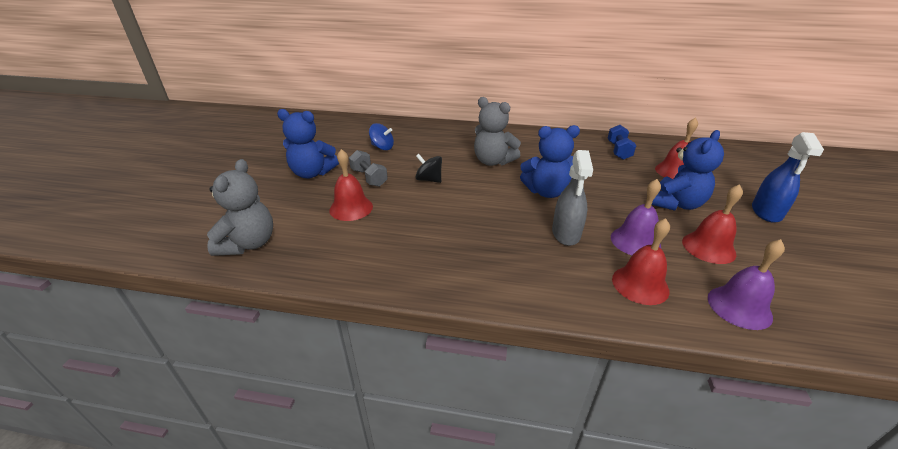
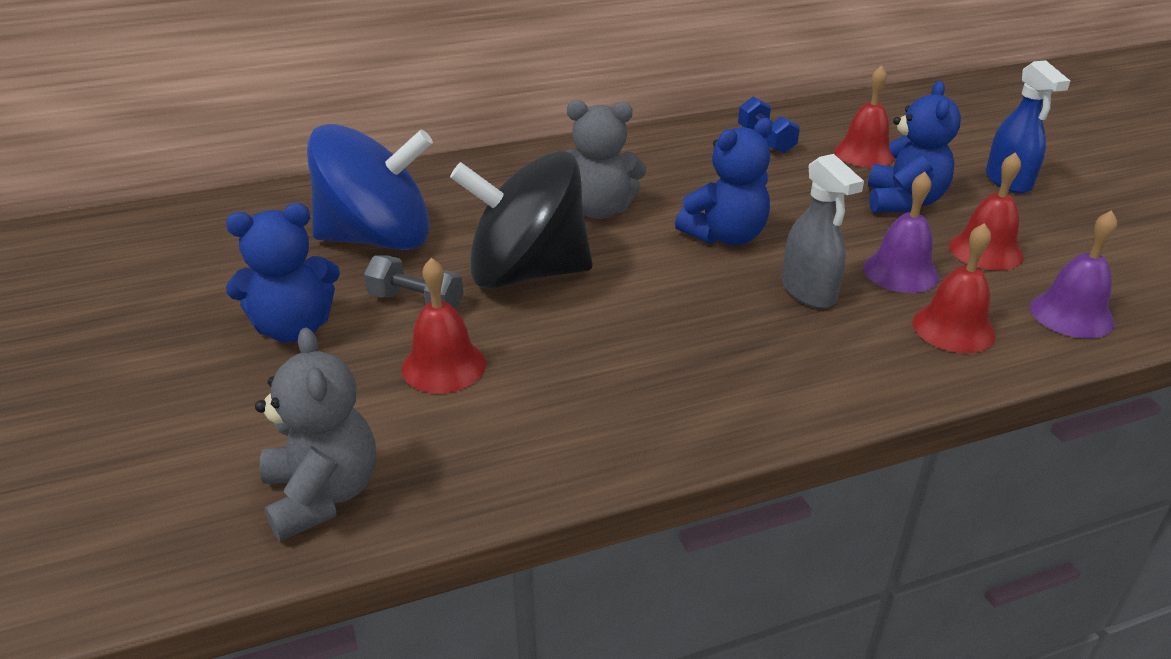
camera: 30 degrees left, 0 degrees up
blue spinning top [369,123,394,150] -> blue spinning top [307,124,433,250], size x2.47
black spinning top [416,154,442,183] -> black spinning top [450,151,593,289], size x2.47

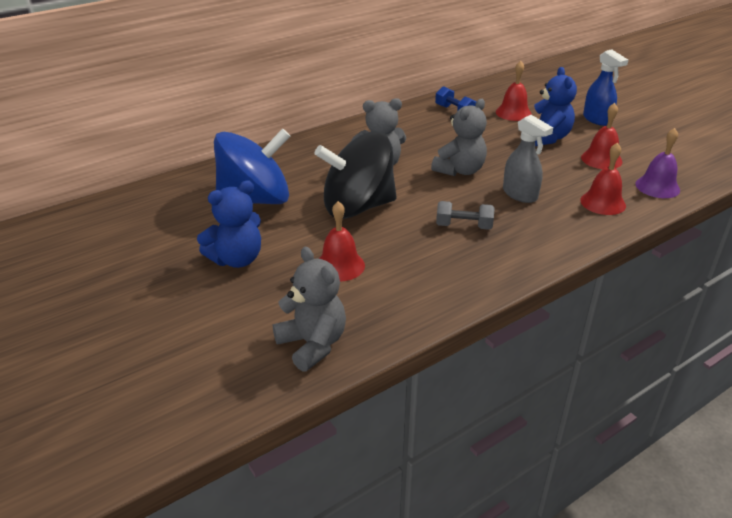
camera: 15 degrees left, 0 degrees up
grey dumbbell [364,255,463,310] -> grey dumbbell moved to [436,201,495,230]
blue teddy bear [675,118,773,245] -> grey teddy bear [431,99,487,176]
purple bell [863,172,939,293] -> none

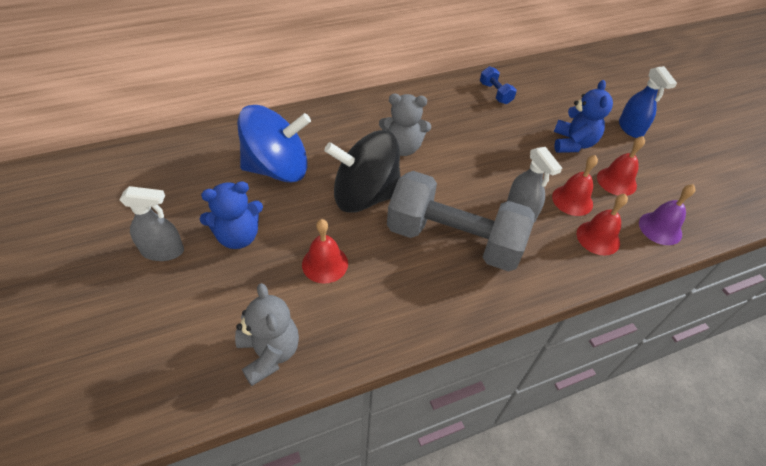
camera: 10 degrees right, 15 degrees up
grey teddy bear [431,99,487,176] -> none
grey dumbbell [436,201,495,230] -> grey dumbbell [387,171,535,272], size x2.47
red bell [496,61,532,121] -> red bell moved to [552,155,598,216]
none -> grey spray bottle [120,186,184,261]

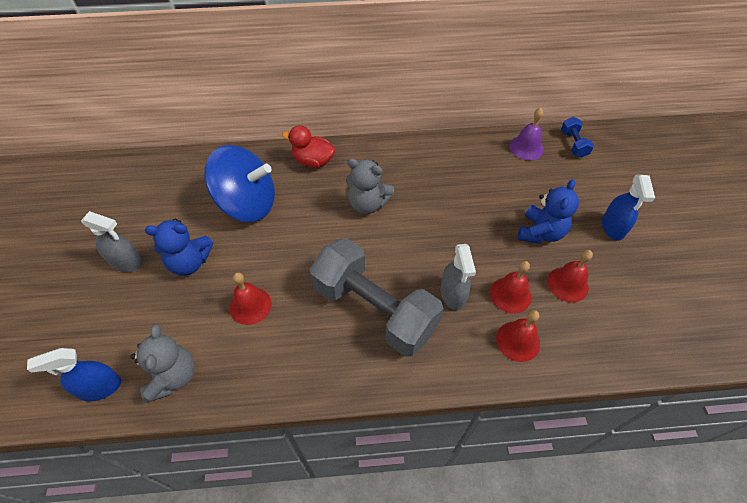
camera: 20 degrees right, 5 degrees up
black spinning top [324,130,401,213] -> none
blue dumbbell [480,66,517,104] -> blue dumbbell moved to [561,117,594,158]
purple bell [639,184,695,245] -> purple bell moved to [510,108,544,160]
none -> blue spray bottle [27,348,121,402]
none -> red duck [282,125,335,168]

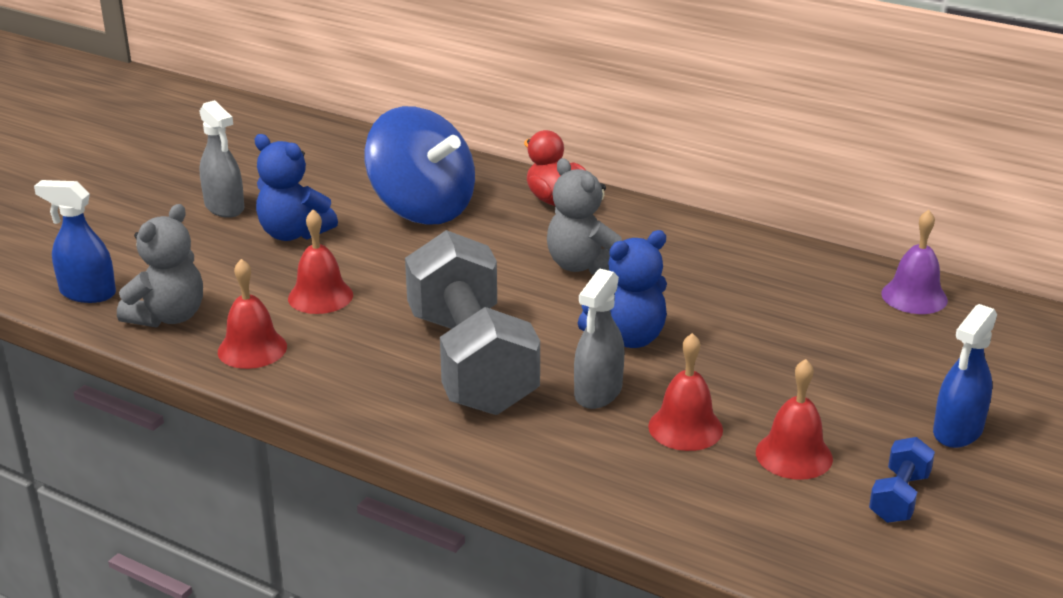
camera: 35 degrees right, 25 degrees down
red bell [496,310,540,362] -> red bell moved to [218,259,287,369]
blue teddy bear [518,179,579,244] -> blue teddy bear moved to [578,230,667,348]
blue dumbbell [561,117,594,158] -> blue dumbbell moved to [869,437,935,523]

